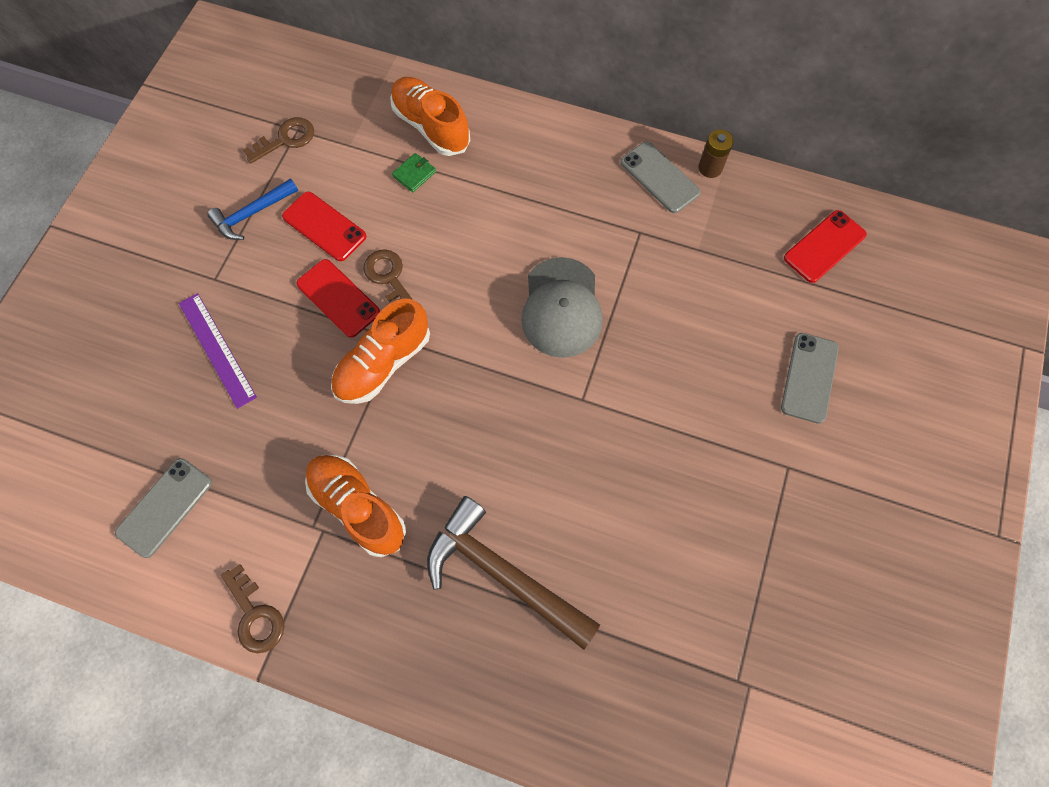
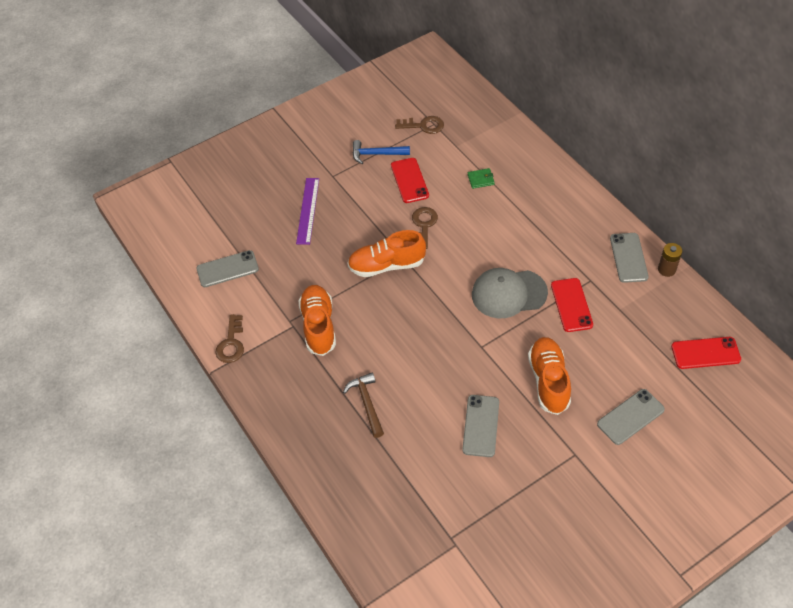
camera: 40 degrees right, 15 degrees down
red phone [296,259,380,338] -> red phone moved to [551,278,593,332]
orange shoe [390,77,470,156] -> orange shoe moved to [528,337,571,415]
brown hammer [427,496,600,650] -> brown hammer [343,372,384,438], size x0.58
grey cap [521,257,603,358] -> grey cap turned 45 degrees clockwise [472,268,548,318]
none -> grey phone [462,395,499,457]

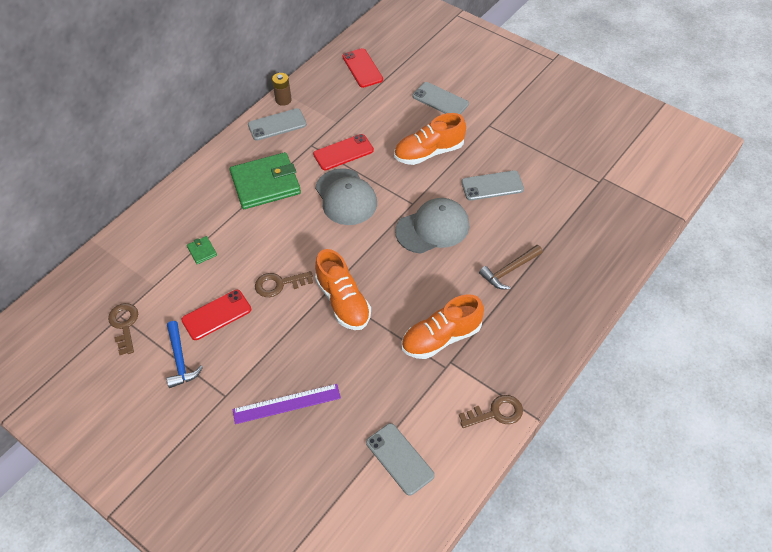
camera: 110 degrees left, 0 degrees up
none -> green wallet [230,152,301,209]
none -> grey cap [395,198,469,253]

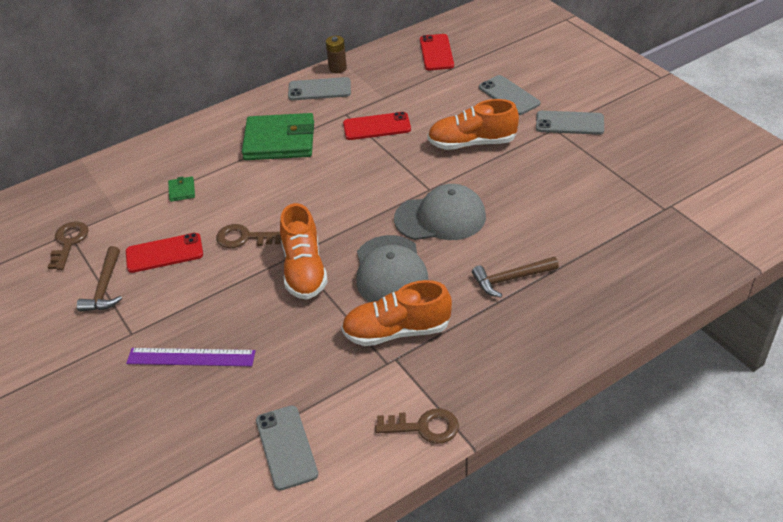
camera: 20 degrees right, 10 degrees down
blue hammer [166,321,203,388] -> brown hammer [77,246,122,312]
grey cap [315,168,377,225] -> grey cap moved to [356,235,428,302]
grey phone [461,170,524,201] -> grey phone moved to [536,111,604,135]

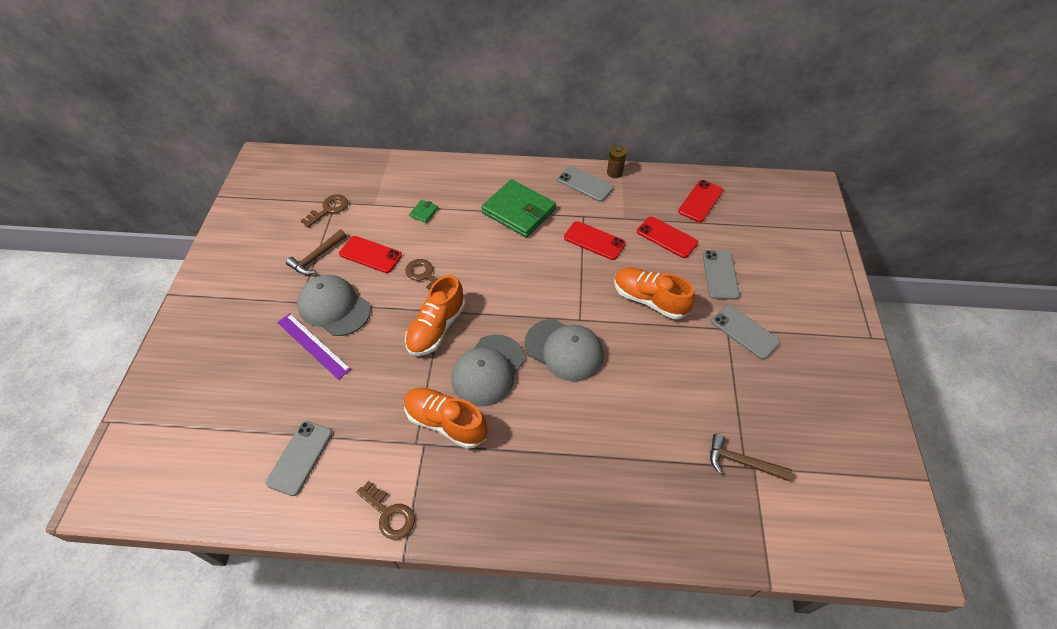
camera: 35 degrees right, 10 degrees up
brown hammer [472,257,559,297] -> brown hammer moved to [710,433,792,481]
none -> grey cap [297,275,371,336]
none -> red phone [637,216,698,258]

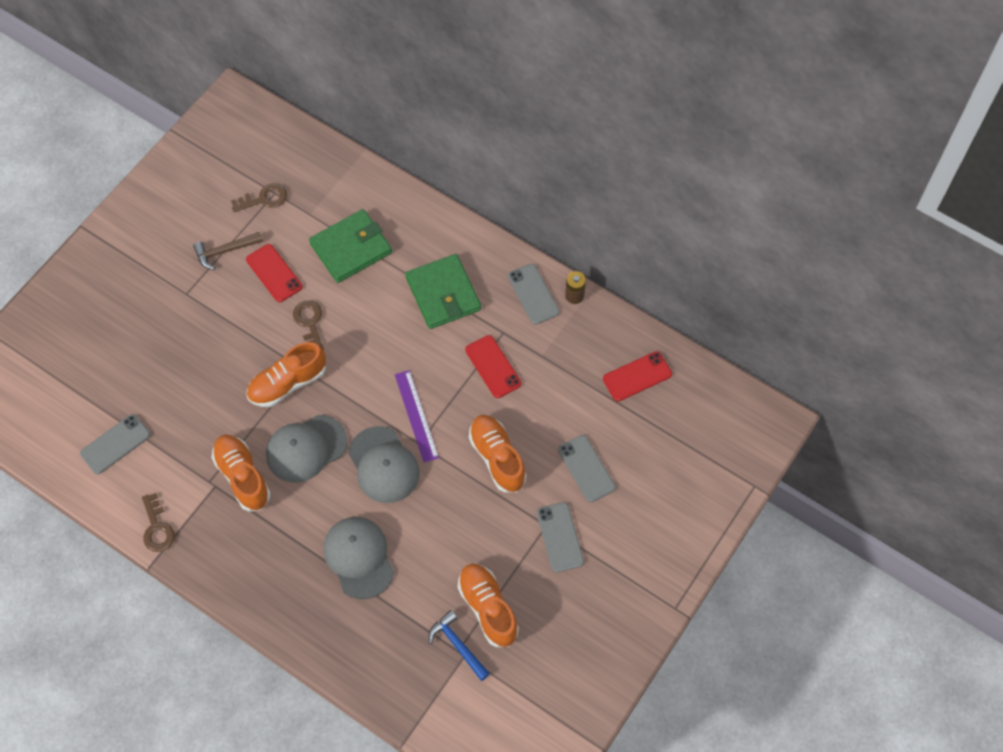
camera: 30 degrees right, 10 degrees up
purple ruler [277,313,351,380] -> purple ruler moved to [395,370,439,463]
grey cap [297,275,371,336] -> grey cap moved to [324,517,394,599]
green wallet [409,200,438,223] -> green wallet [309,209,392,283], size x2.47
red phone [637,216,698,258] -> none
grey phone [703,250,740,300] -> grey phone turned 60 degrees counterclockwise [558,435,616,502]
brown hammer [710,433,792,481] -> blue hammer [429,610,490,681]
none -> orange shoe [458,564,519,647]

